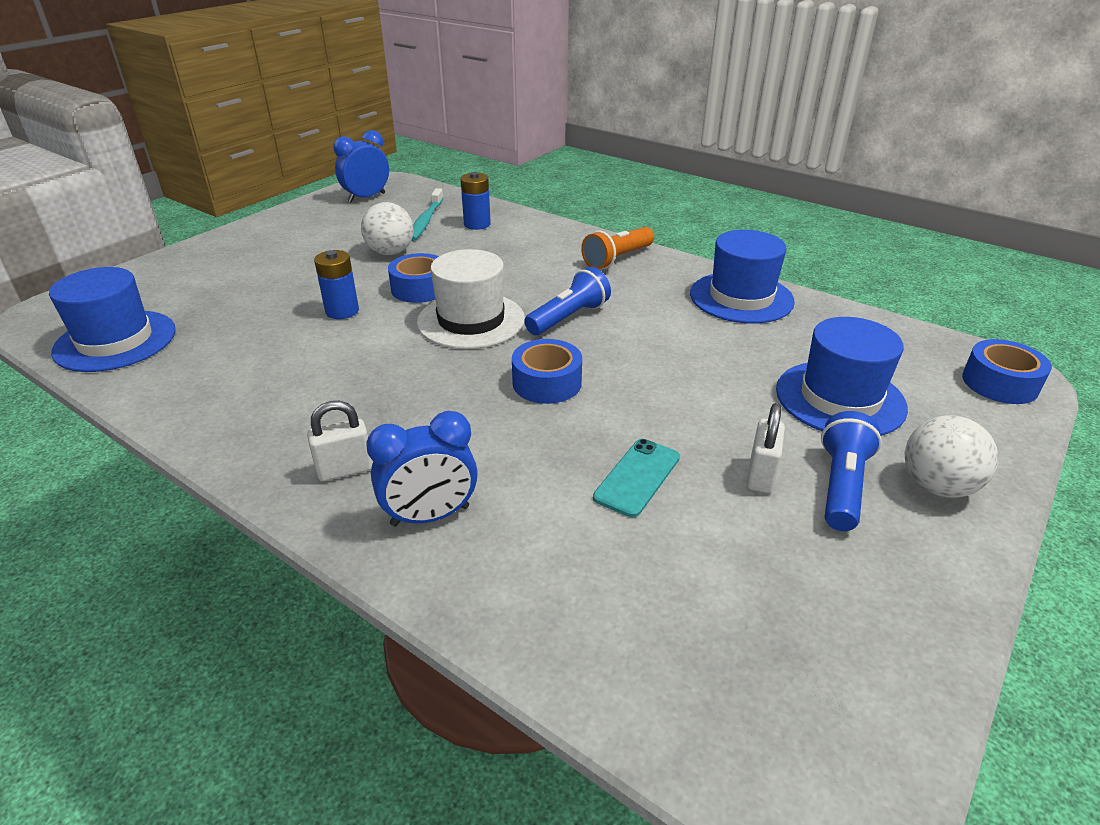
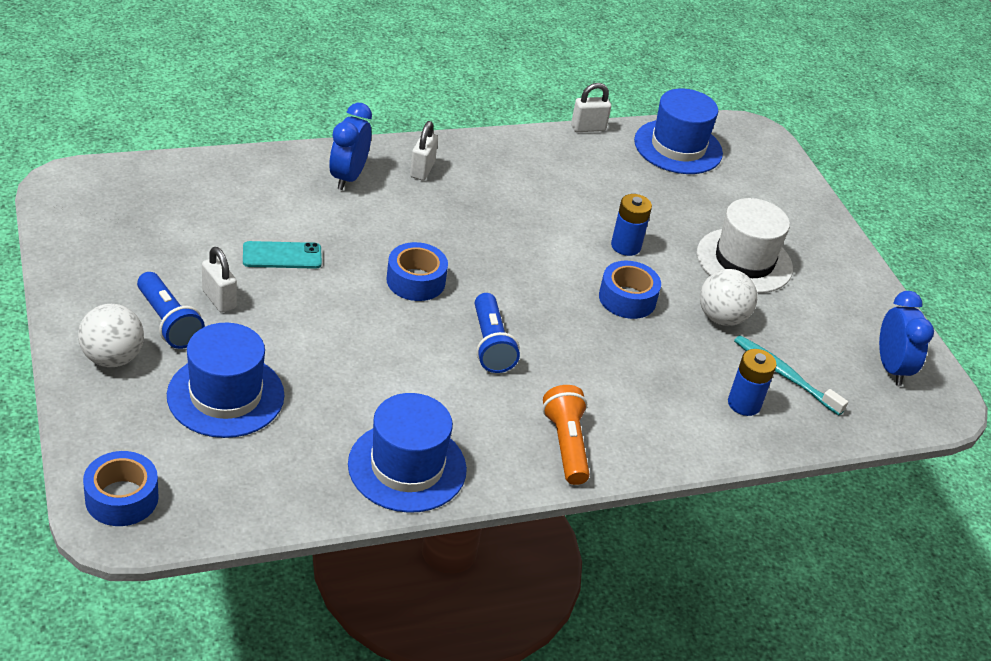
camera: 120 degrees right, 5 degrees up
white hat [417,249,525,349] -> white hat moved to [697,198,793,293]
turquoise phone [593,439,680,517] -> turquoise phone turned 75 degrees counterclockwise [243,241,322,269]
none -> white padlock [571,83,611,132]

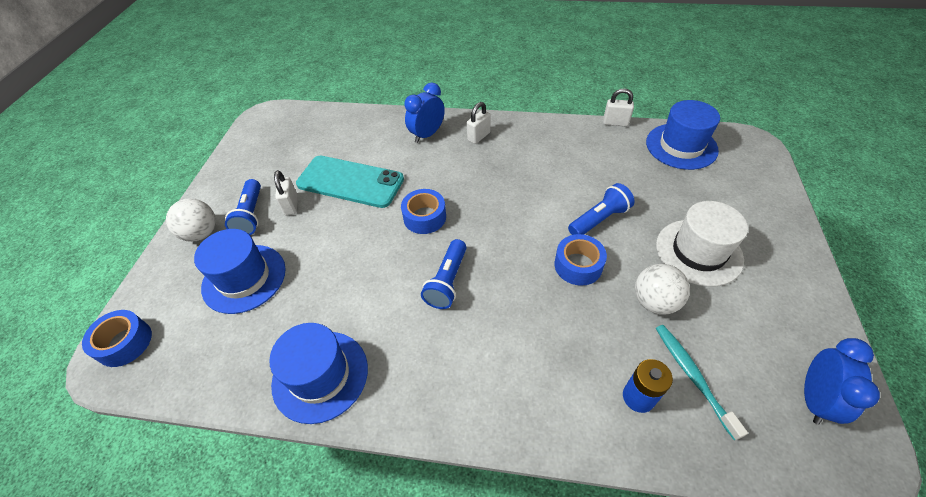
camera: 35 degrees right, 10 degrees up
turquoise phone [243,241,322,269] -> turquoise phone [296,156,404,208], size x1.94
orange flashlight [543,385,590,485] -> none
blue battery [611,194,652,256] -> blue flashlight [568,183,635,235]

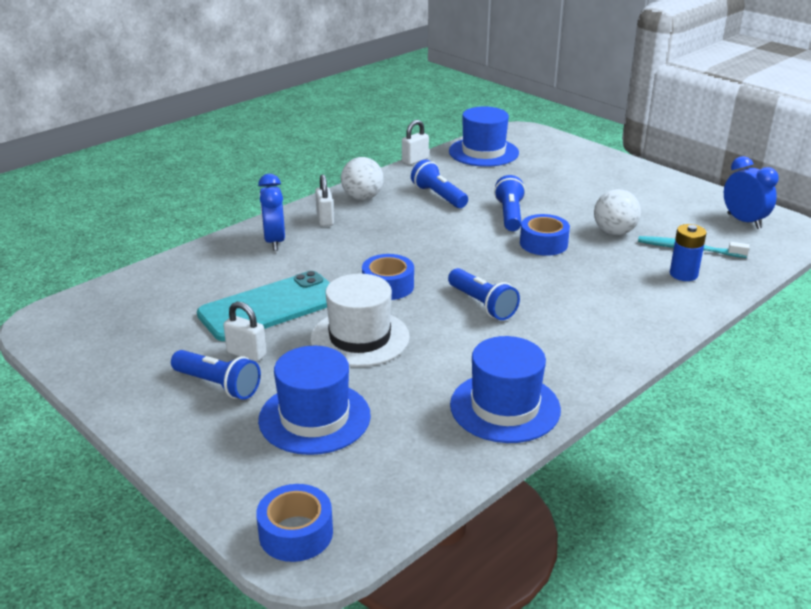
camera: 55 degrees left, 20 degrees down
white ball [166,199,216,242] -> white ball moved to [341,157,384,200]
white hat [656,201,748,287] -> white hat moved to [310,274,410,367]
none -> blue flashlight [411,159,468,208]

